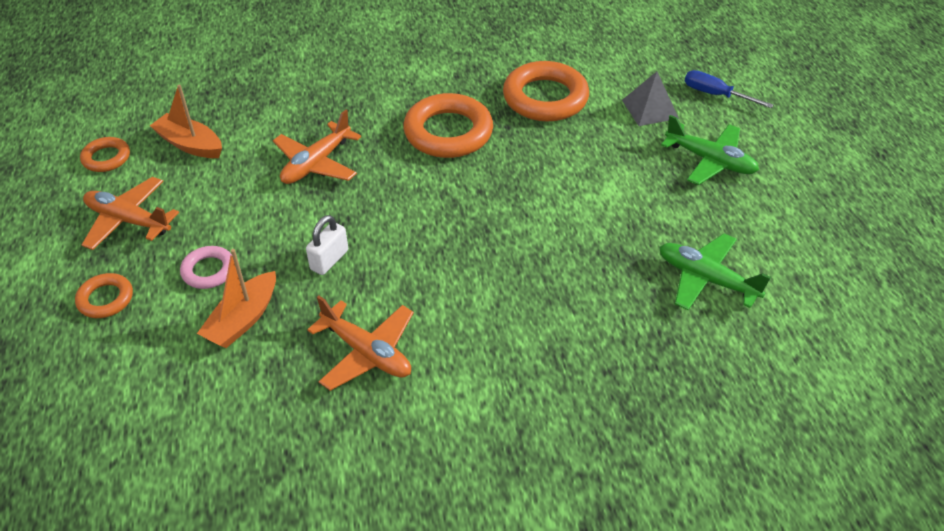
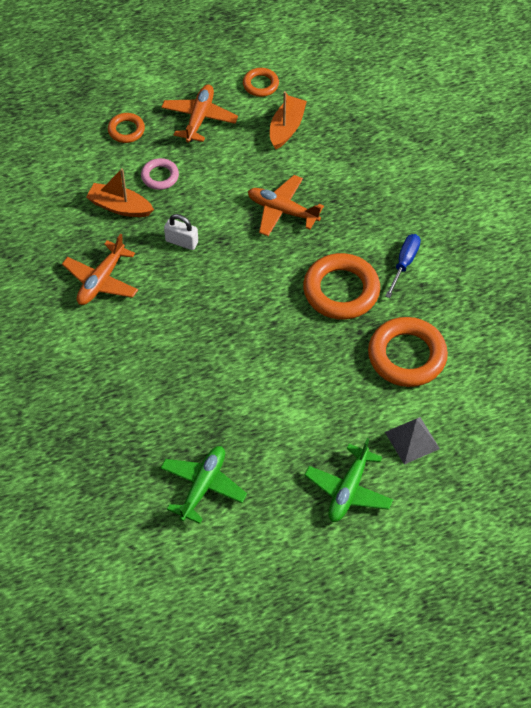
camera: 80 degrees right, 10 degrees up
blue screwdriver [685,70,773,108] -> blue screwdriver moved to [385,234,421,298]

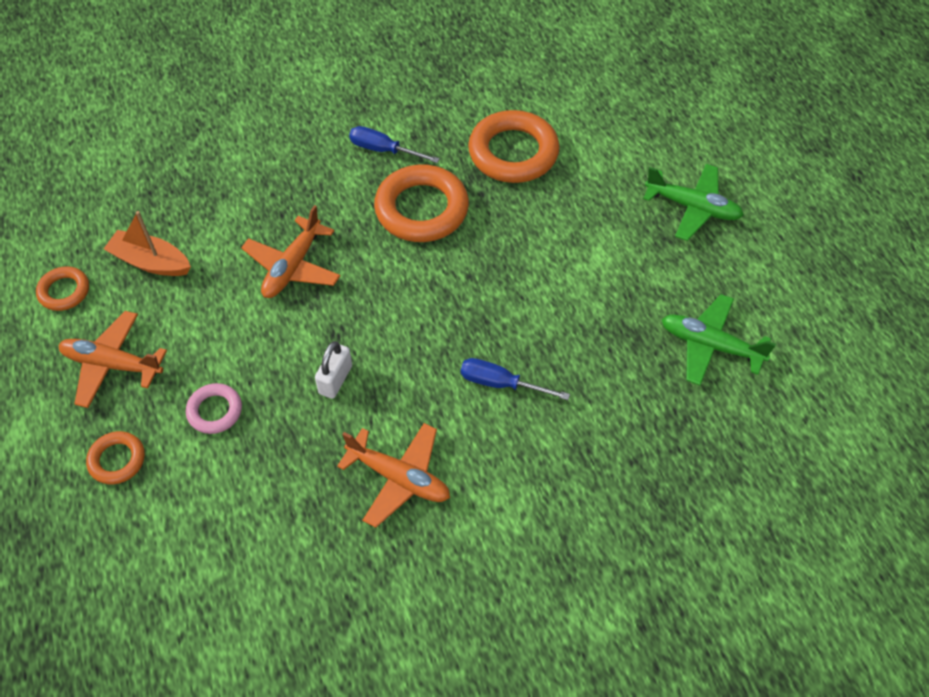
camera: 90 degrees left, 0 degrees up
orange boat [86,168,154,217] -> none
grey pyramid [385,417,440,465] -> none
none -> blue screwdriver [461,358,570,400]

